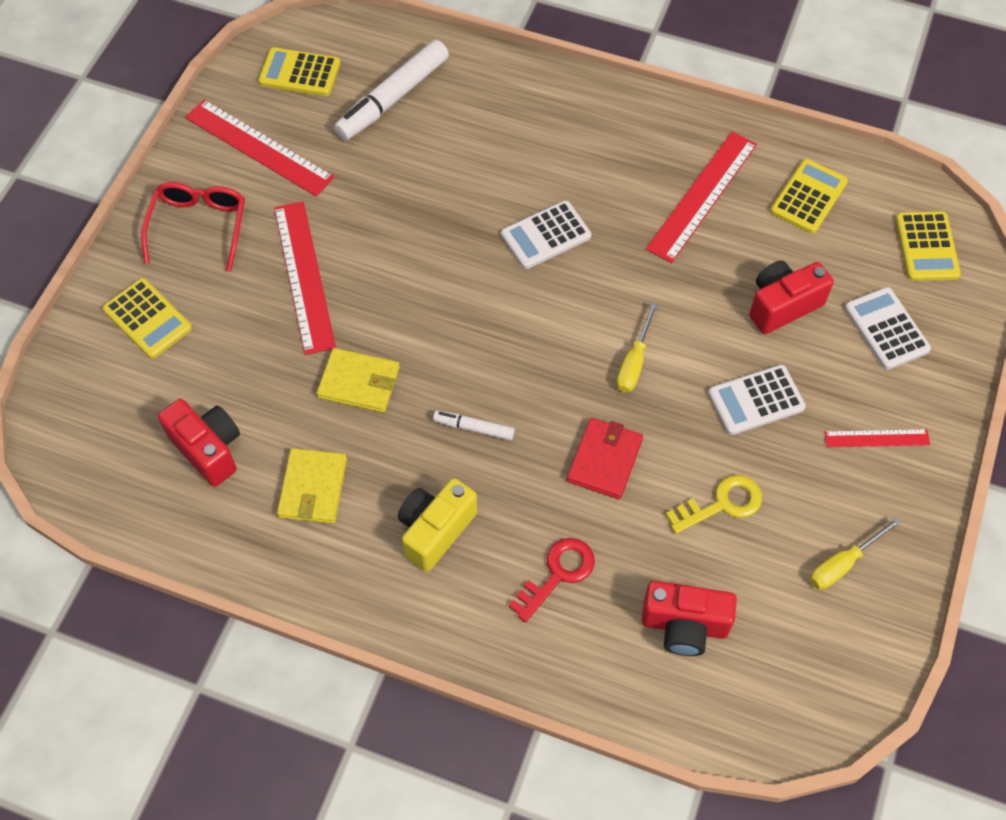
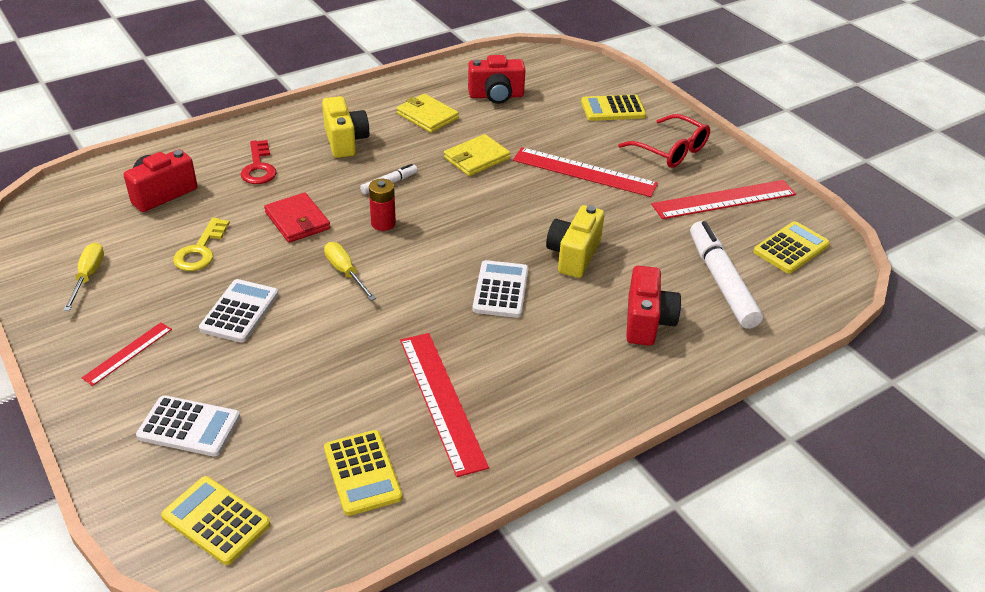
camera: 125 degrees right, 20 degrees down
red camera [749,260,834,334] -> red camera moved to [626,266,681,346]
none -> red battery [369,179,396,231]
none -> yellow camera [546,205,605,278]

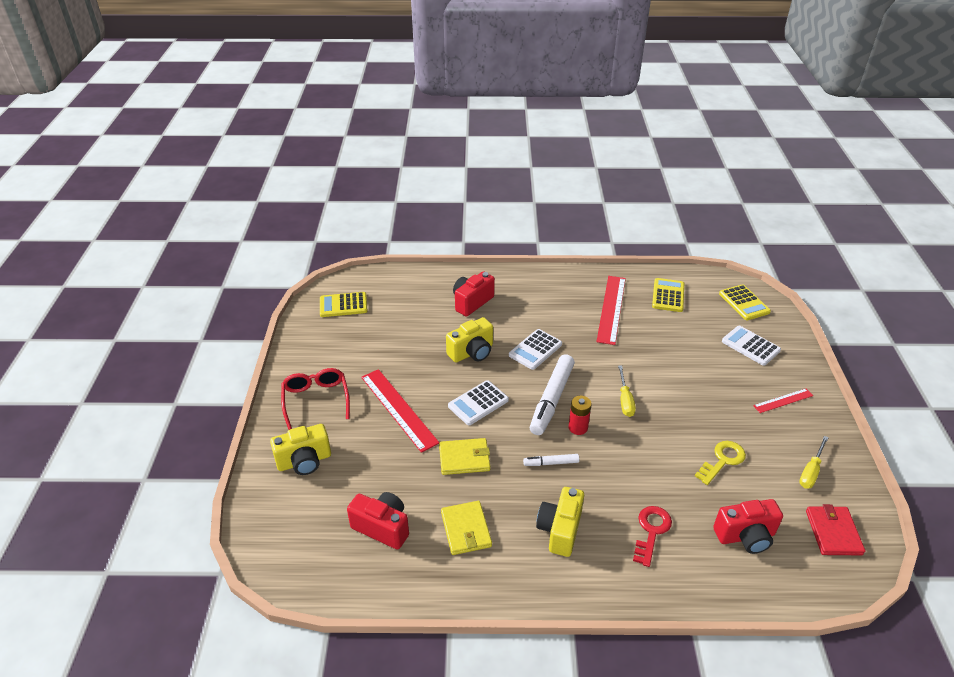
camera: 145 degrees left, 0 degrees up
white calculator [199,279,279,343] -> white calculator moved to [448,380,509,425]
red wallet [264,192,330,243] -> red wallet moved to [806,504,865,555]
yellow calculator [581,95,646,121] -> yellow camera [270,424,331,475]
red ruler [651,180,796,219] -> none
white marker [690,221,763,329] -> white marker moved to [530,354,575,435]

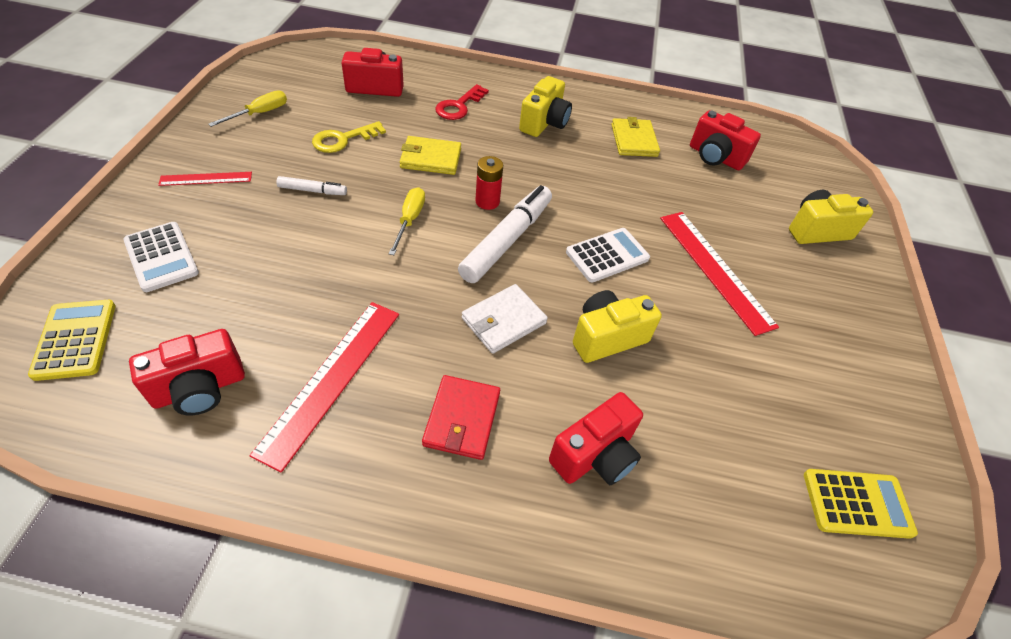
camera: 175 degrees left, 10 degrees up
red glasses [281,368,350,430] -> none
yellow wallet [439,438,490,475] -> yellow wallet moved to [400,136,461,175]
white calculator [509,329,562,370] -> white wallet [462,284,548,354]
white marker [523,454,579,466] -> white marker moved to [276,176,347,195]
yellow calculator [652,278,684,312] -> red camera [129,329,245,415]
red wallet [806,504,865,555] -> red wallet moved to [422,375,500,460]

